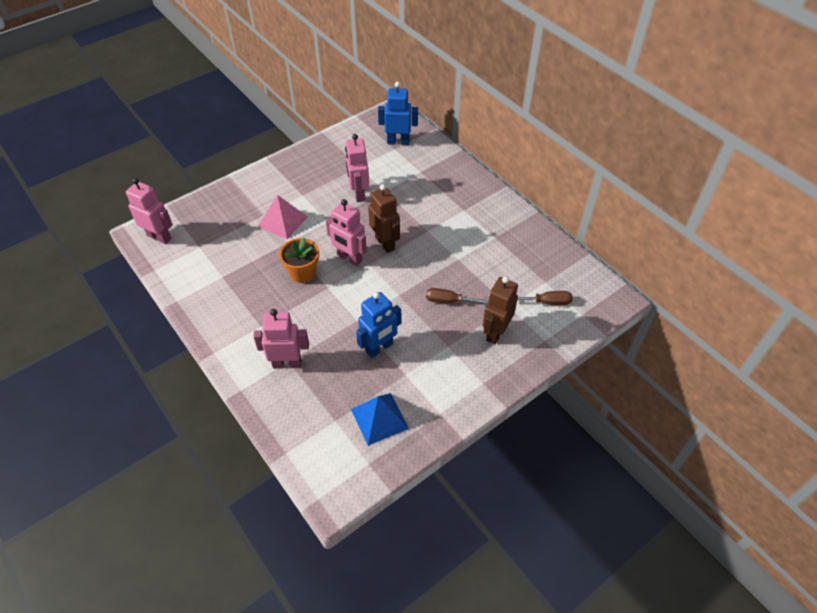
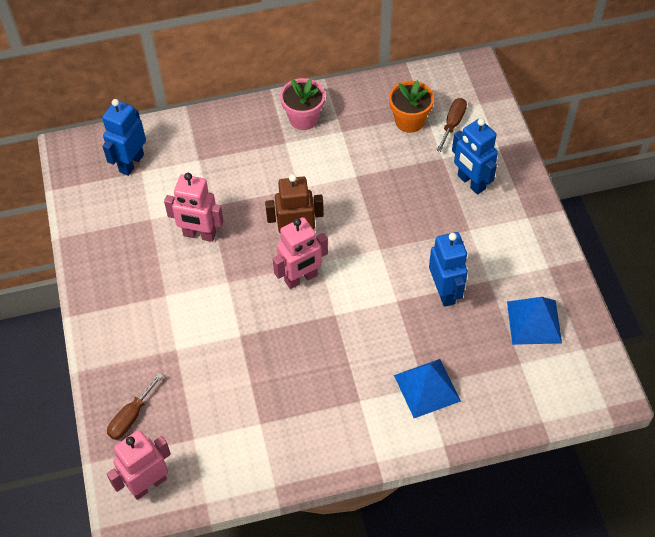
camera: 65 degrees left, 5 degrees up
pink robot [253,309,309,369] -> blue pyramid [394,359,461,418]
pink pyramid [258,195,308,239] -> none
orange flower pot [279,237,319,283] -> orange flower pot moved to [389,80,434,133]
brown screwdriver [426,288,488,304] -> brown screwdriver moved to [107,373,163,440]
brown robot [482,276,518,344] -> blue robot [452,118,498,195]
none -> pink flower pot [280,78,325,130]

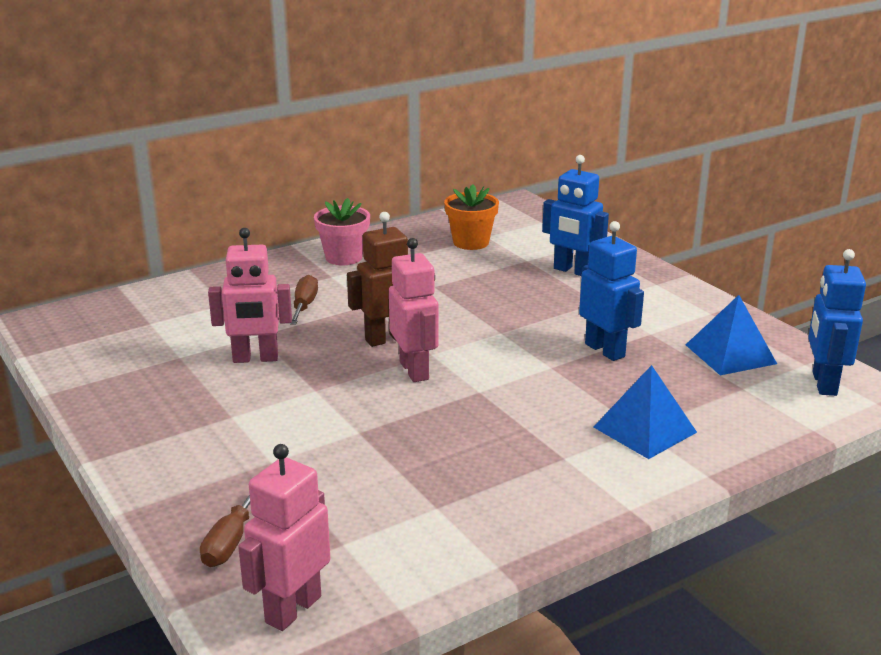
camera: 20 degrees left, 30 degrees down
blue robot [102,99,146,176] -> blue robot moved to [808,249,866,396]
pink robot [273,217,328,289] -> pink robot turned 60 degrees counterclockwise [389,238,438,382]
brown screwdriver [436,98,467,152] -> brown screwdriver moved to [289,275,318,325]

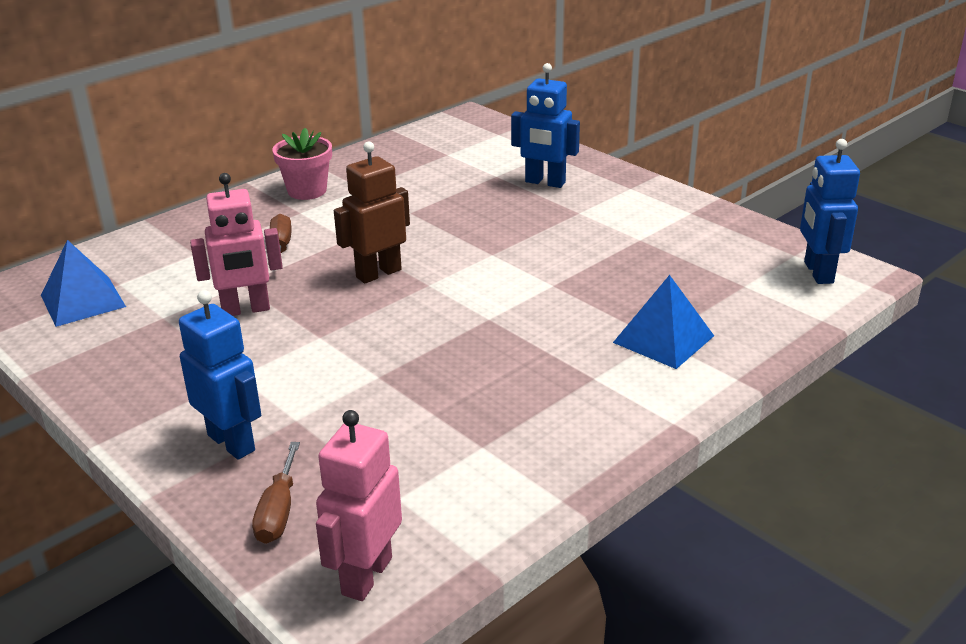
camera: 10 degrees left, 5 degrees up
pink robot [389,238,438,382] -> none
orange flower pot [444,184,499,250] -> none
blue robot [579,221,644,361] -> blue robot moved to [179,290,261,460]
blue pyramid [686,295,777,375] -> blue pyramid moved to [41,240,126,327]

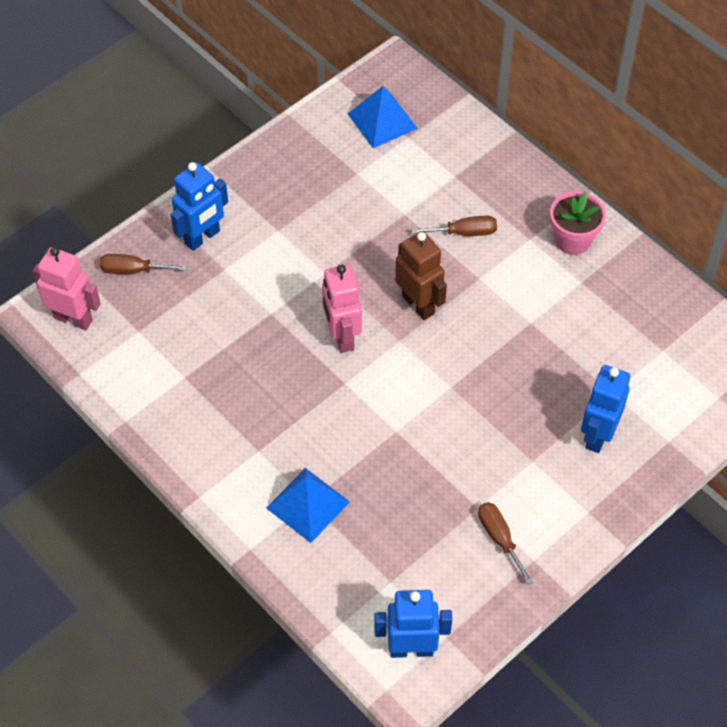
camera: 90 degrees right, 25 degrees up
pink robot [190,173,283,316] -> pink robot moved to [322,264,362,353]
none -> brown screwdriver [478,502,533,585]

